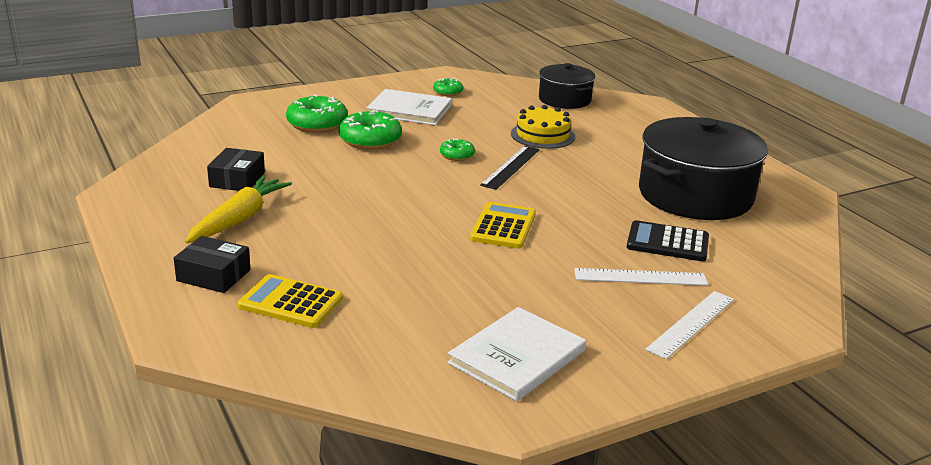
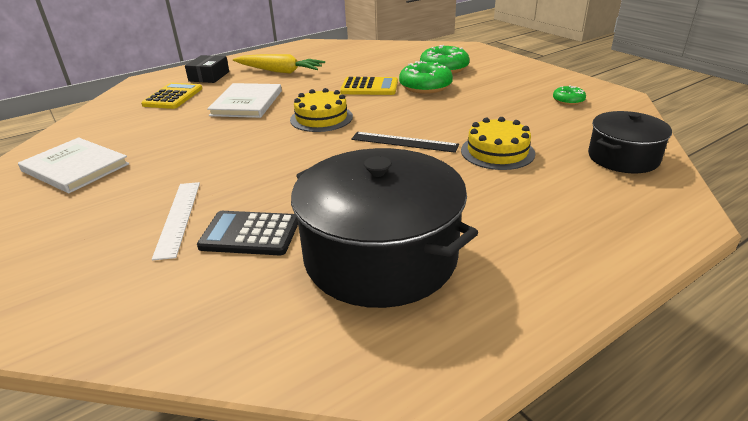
camera: 85 degrees right, 5 degrees up
black box [207,148,265,191] -> none
white book [366,89,452,125] -> white book moved to [207,83,282,118]
green donut [440,138,475,161] -> none
yellow calculator [470,202,536,249] -> yellow calculator moved to [340,77,398,95]
black calculator [627,220,709,261] -> black calculator turned 90 degrees counterclockwise [197,211,298,255]
white ruler [646,291,734,359] -> none
none -> yellow cake [290,88,353,132]

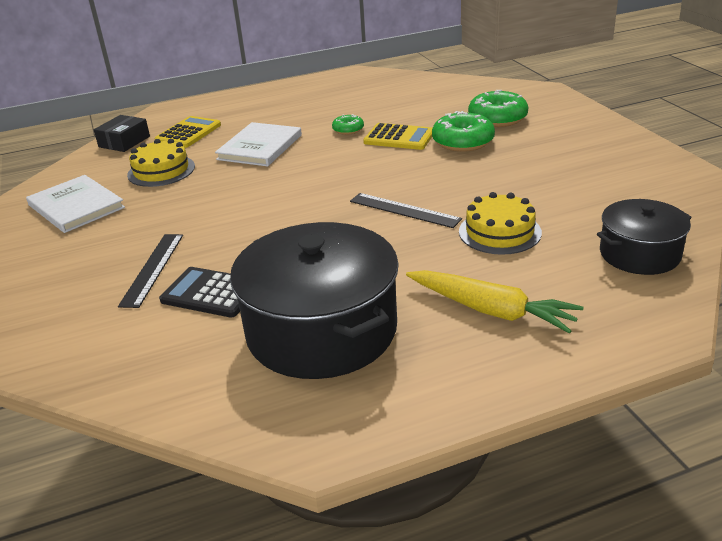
camera: 15 degrees right, 0 degrees up
white ruler [152,182,200,260] -> black ruler [118,234,183,308]
black box [185,55,229,83] -> black box moved to [94,115,150,152]
yellow carrot [233,54,325,74] -> yellow carrot moved to [406,270,584,334]
yellow cake [290,88,353,132] -> yellow cake moved to [127,139,195,187]
green donut [553,85,586,105] -> green donut moved to [332,114,364,135]

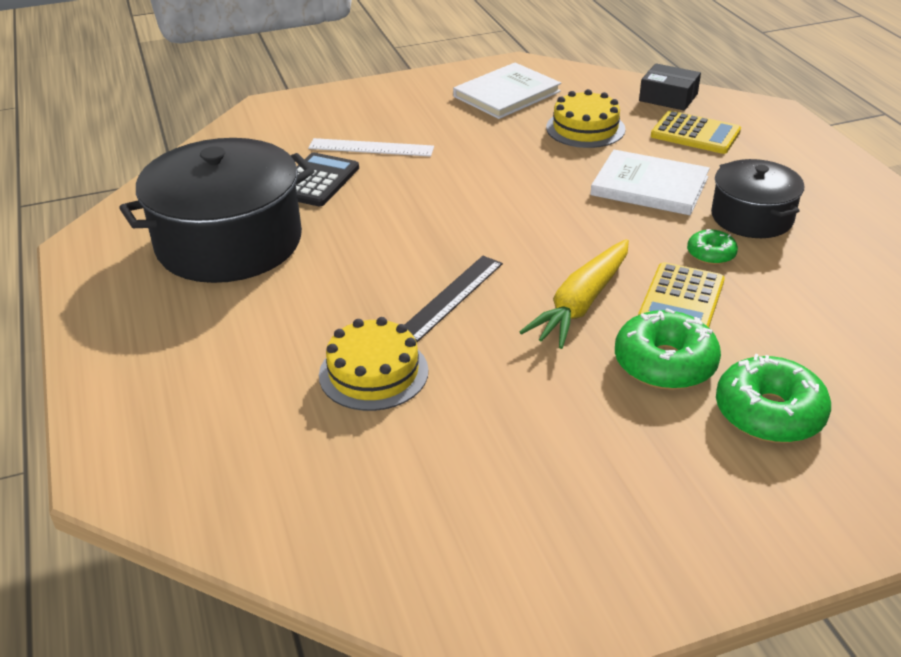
camera: 90 degrees right, 5 degrees up
black ruler [118,234,183,308] -> white ruler [308,138,434,157]
yellow carrot [406,270,584,334] -> yellow carrot moved to [520,239,629,349]
black pot [597,199,692,275] -> black pot moved to [711,159,804,238]

